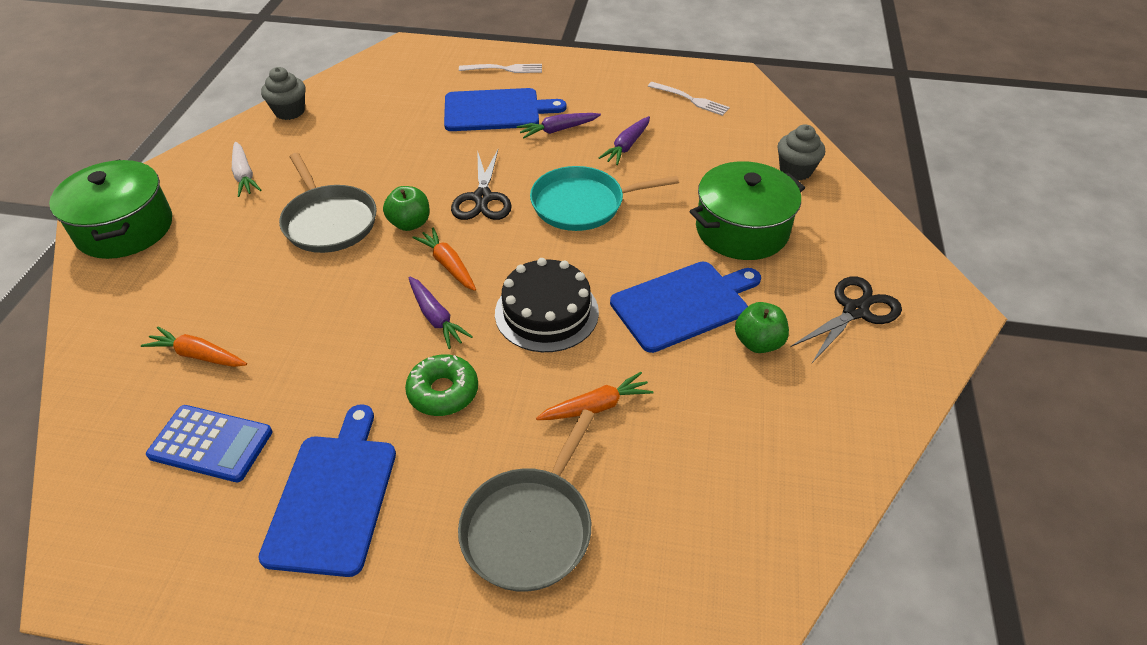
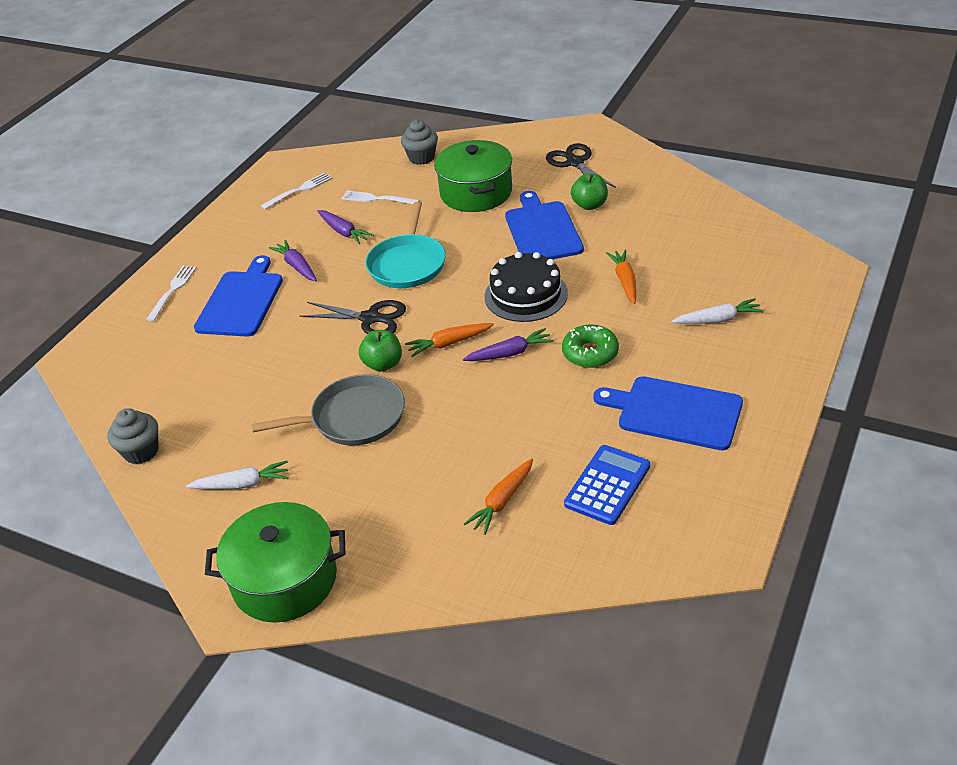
camera: 70 degrees left, 5 degrees down
grey pan [458,409,595,592] -> white carrot [671,298,764,324]
purple carrot [517,113,601,138] -> purple carrot turned 150 degrees clockwise [269,240,317,281]
none -> white fork [341,191,420,205]

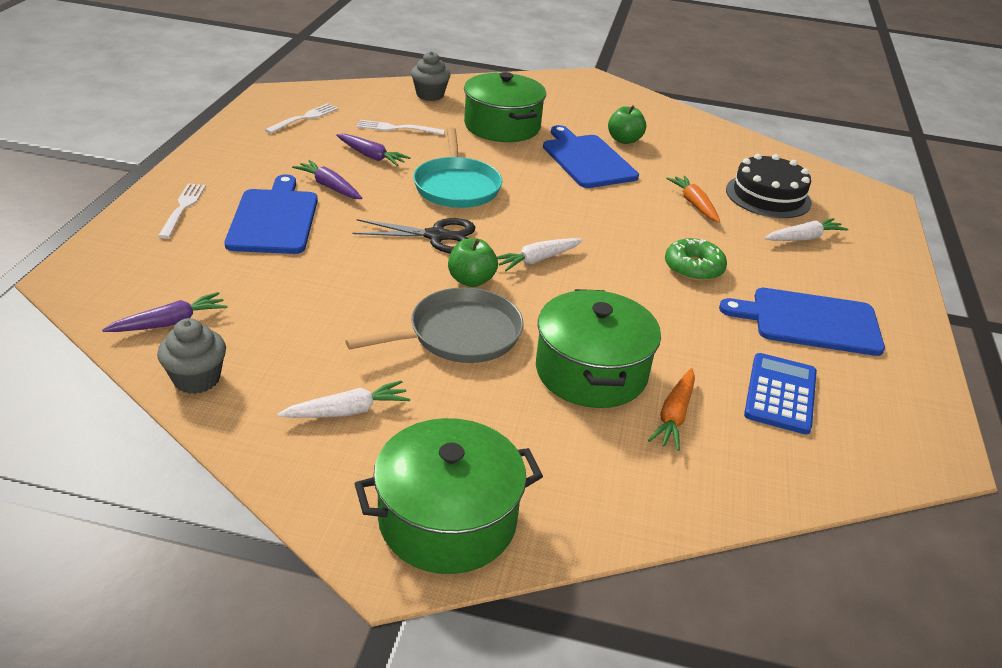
camera: 20 degrees left, 5 degrees down
orange carrot [405,323,494,357] -> white carrot [497,238,583,271]
purple carrot [463,328,554,361] -> purple carrot moved to [102,292,228,332]
black cake [484,252,568,322] -> black cake moved to [726,154,812,218]
black scissors [546,143,616,188] -> none
none -> green pot [536,289,661,408]

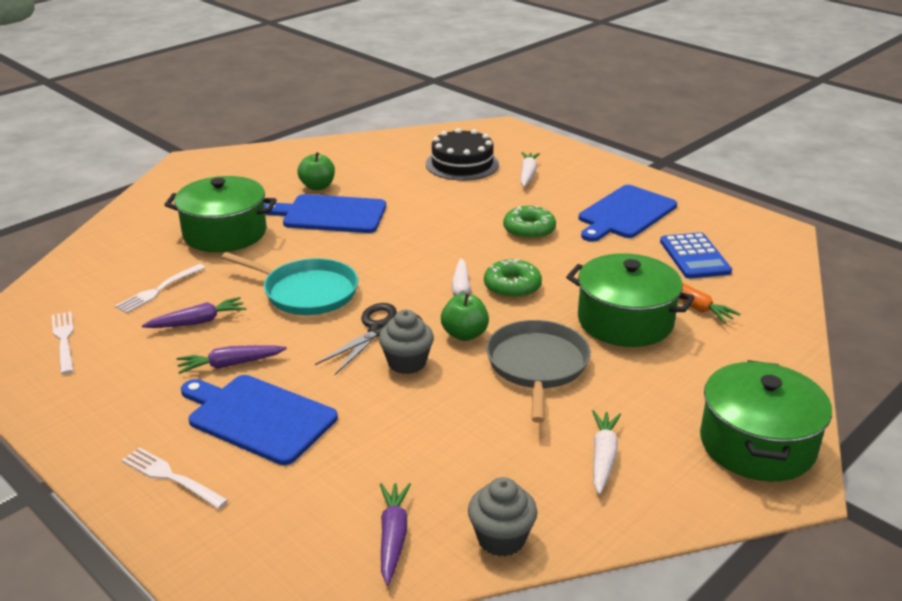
camera: 55 degrees left, 5 degrees down
grey cupcake [411,51,451,101] -> grey cupcake moved to [379,310,434,374]
orange carrot [666,175,720,223] -> none
blue calculator [744,353,817,434] -> blue calculator turned 150 degrees counterclockwise [660,232,732,279]
none -> green donut [484,259,542,299]

